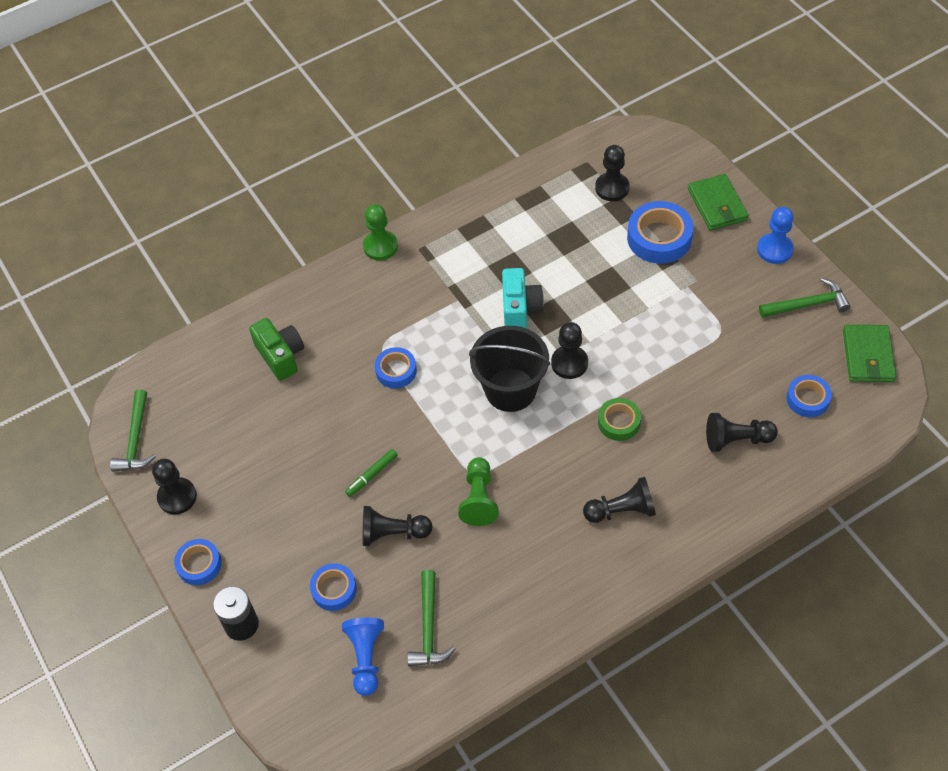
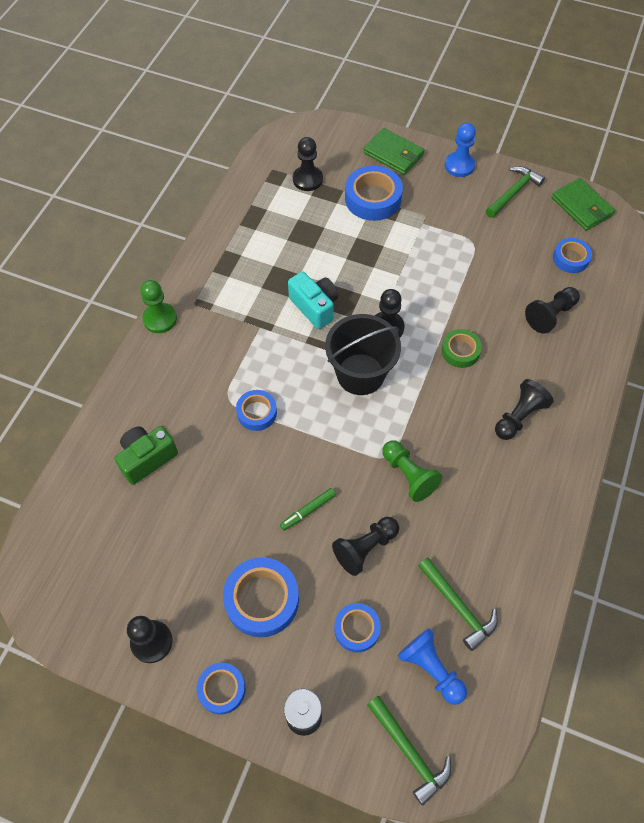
camera: 40 degrees left, 5 degrees up
green hammer [110,390,156,472] -> green hammer moved to [367,696,451,806]
green camera [249,318,304,381] -> green camera turned 60 degrees counterclockwise [114,426,178,485]
green marker [345,449,398,497] -> green marker turned 45 degrees clockwise [280,488,336,531]
none -> blue tape [223,557,299,637]

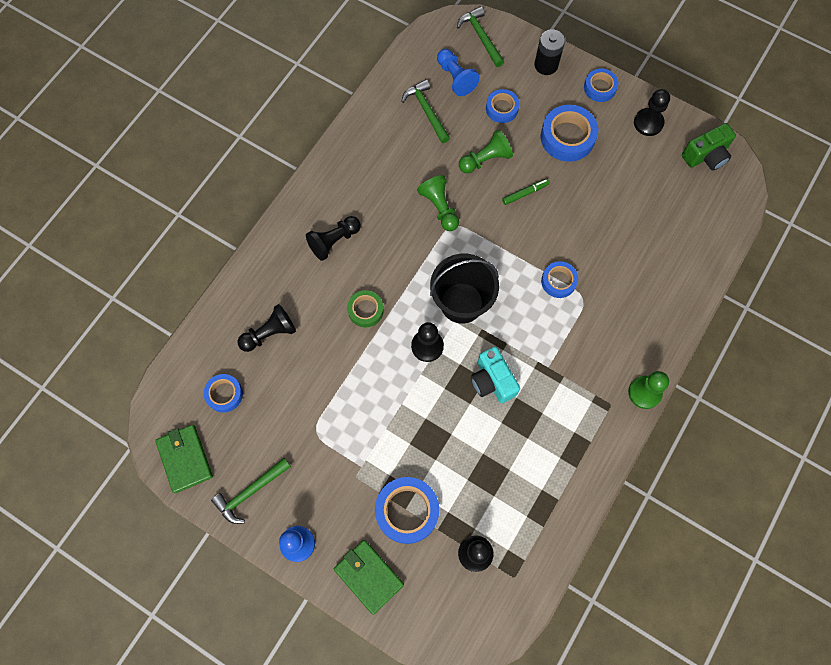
camera: 170 degrees left, 10 degrees up
green camera [114,426,178,485] -> green camera moved to [682,123,736,171]
black pawn [332,517,399,576] -> green pawn [459,129,513,173]

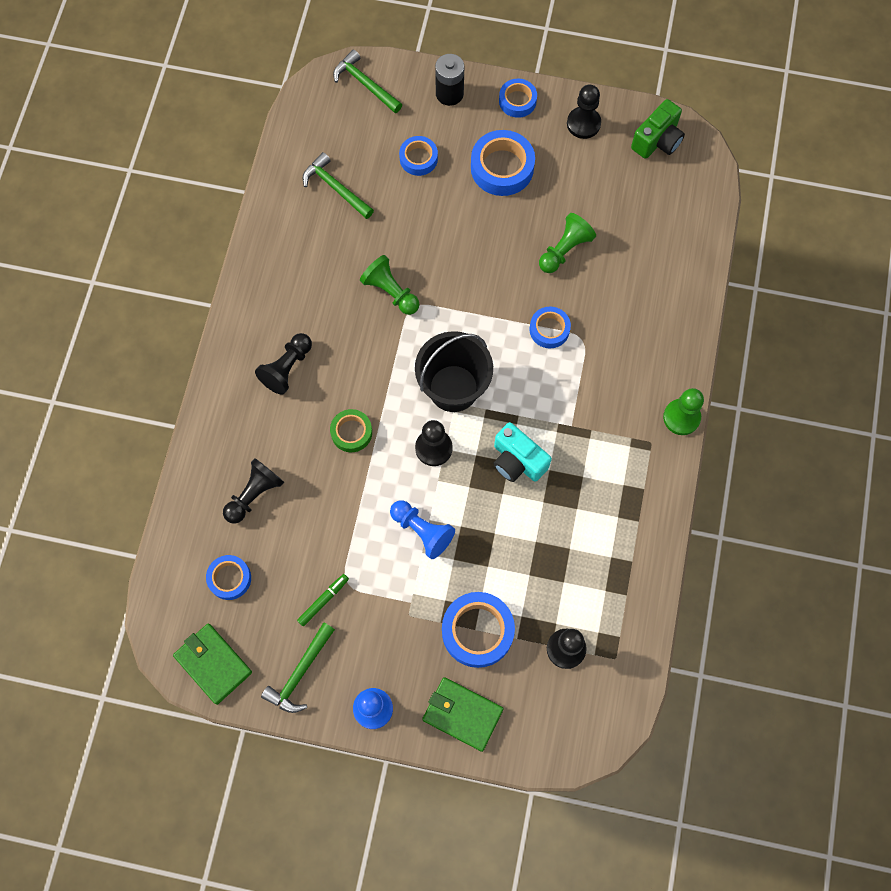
camera: 20 degrees left, 0 degrees up
blue pawn [437,49,480,96] -> blue pawn moved to [390,500,455,559]
green pawn [459,129,513,173] -> green pawn moved to [539,213,596,273]
green marker [502,179,550,205] -> green marker moved to [297,574,349,626]

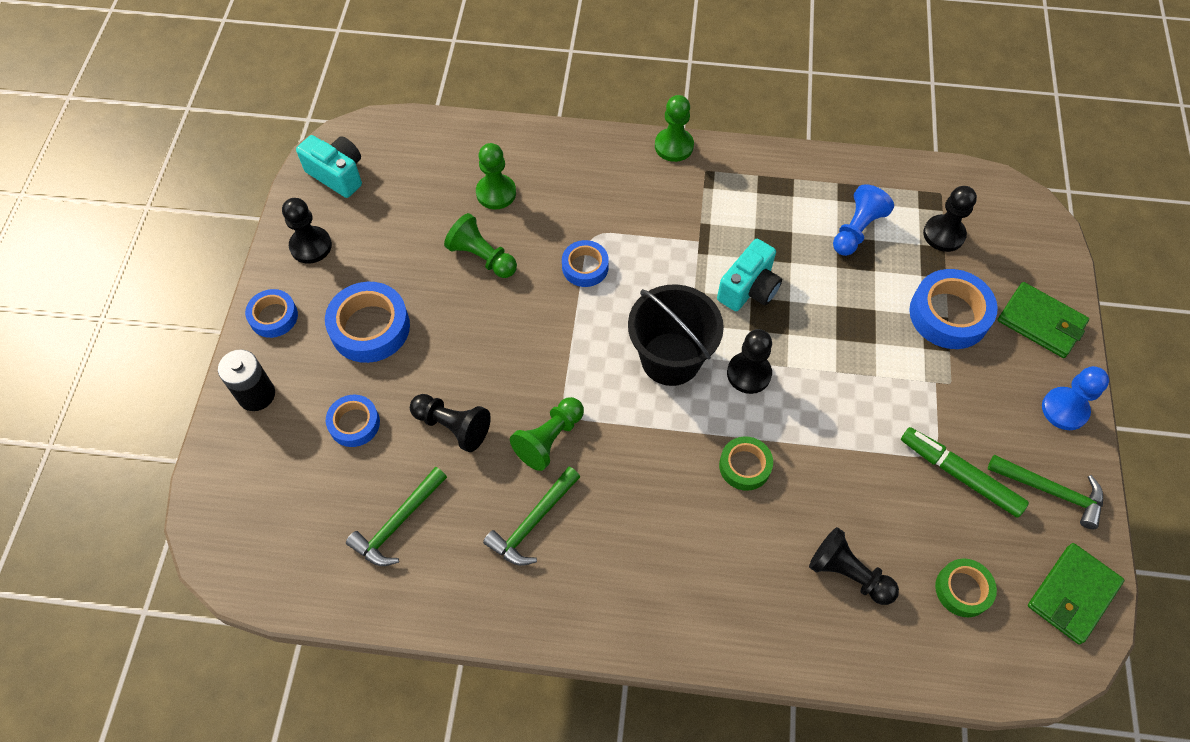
camera: 95 degrees left, 10 degrees down
blue tape [206,555,251,600] -> green tape [935,559,997,617]
black pawn [255,333,312,395] -> black pawn moved to [410,394,491,452]
green marker [297,574,349,626] -> green marker [901,427,1029,518], size x1.69
green hammer [333,50,402,113] -> green hammer moved to [483,467,580,566]
blue pawn [390,500,455,559] -> blue pawn moved to [833,184,894,256]
green wallet [422,677,504,752] -> green wallet turned 75 degrees counterclockwise [998,282,1089,358]
green camera [631,99,685,159] -> turquoise camera [296,135,362,198]
none -> green pawn [476,143,516,209]

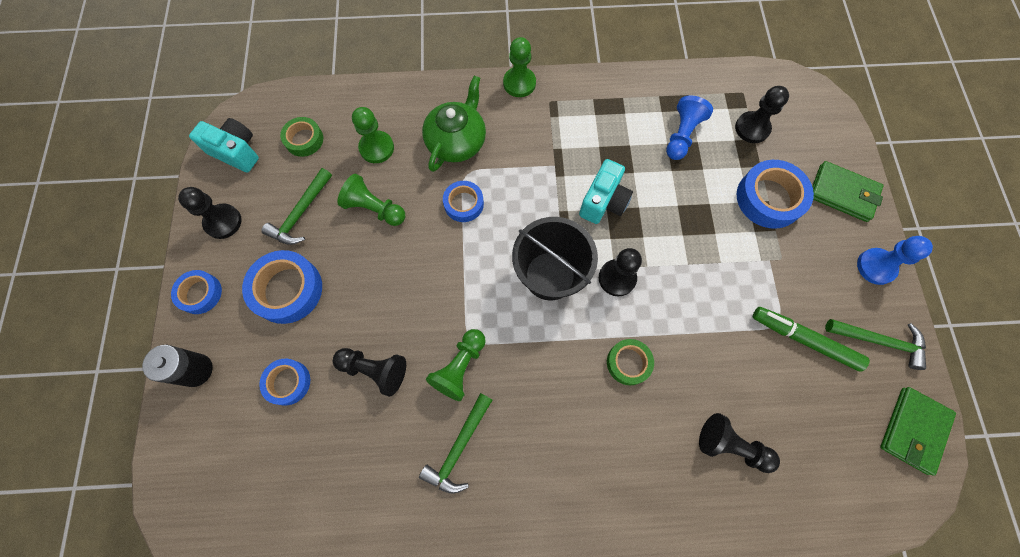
camera: 10 degrees left, 10 degrees up
green hammer [346,467,447,566] -> green hammer moved to [261,168,332,245]
green tape [935,559,997,617] -> green tape moved to [280,117,323,157]
none -> green teapot [422,76,486,172]

